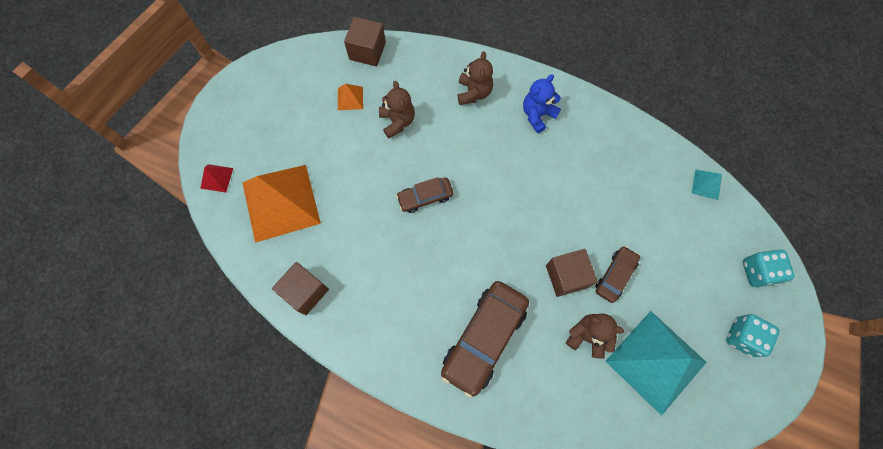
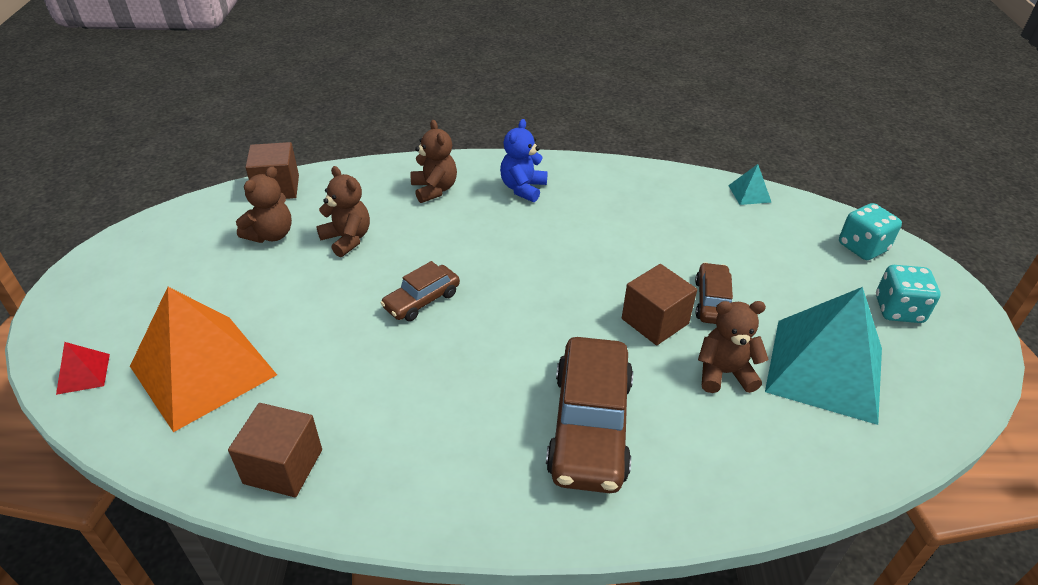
camera: 25 degrees left, 30 degrees down
orange pyramid [338,84,363,110] -> brown teddy bear [236,166,292,243]

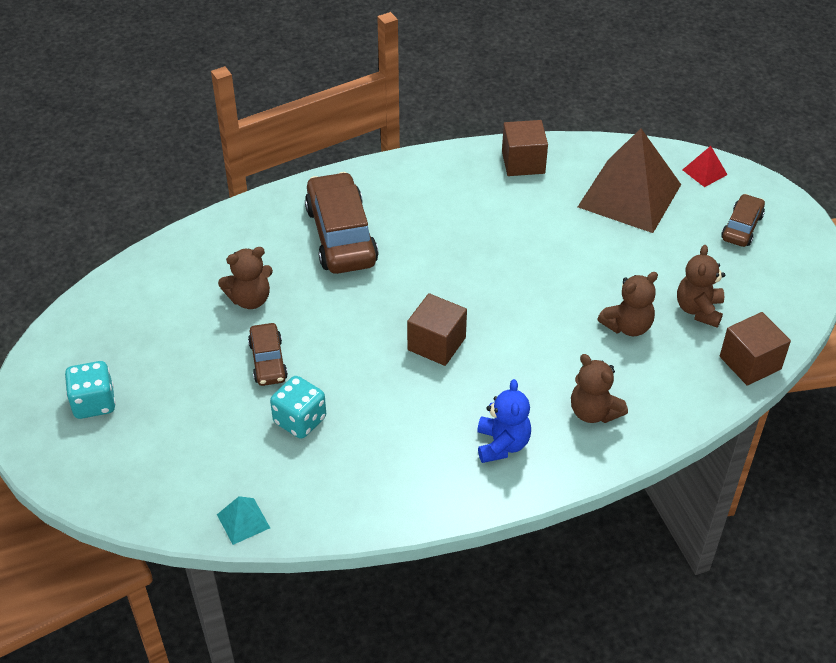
camera: 160 degrees right, 5 degrees up
orange pyramid [130,287,277,432] -> brown pyramid [578,128,681,233]
brown teddy bear [316,166,370,257] -> brown teddy bear turned 60 degrees counterclockwise [597,272,658,336]
brown car [381,261,460,321] -> brown car moved to [721,194,765,247]
brown cube [622,264,697,345] -> brown cube moved to [407,293,467,366]
turquoise pyramid [765,287,882,425] -> none
turquoise dice [839,203,902,260] -> turquoise dice moved to [270,376,326,439]

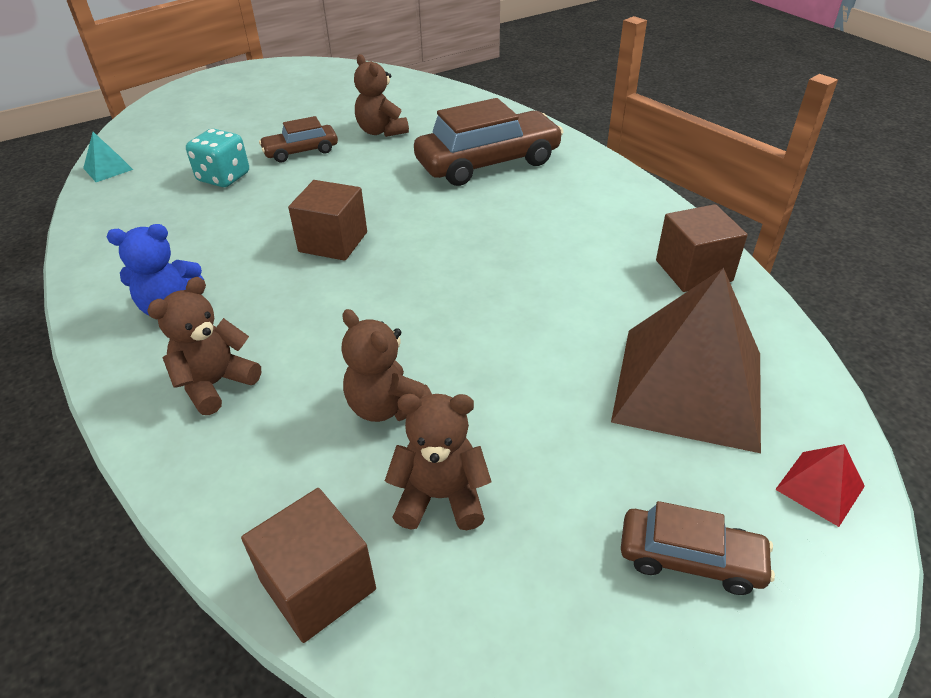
camera: 80 degrees right, 5 degrees down
turquoise dice [65,361,116,419] -> none

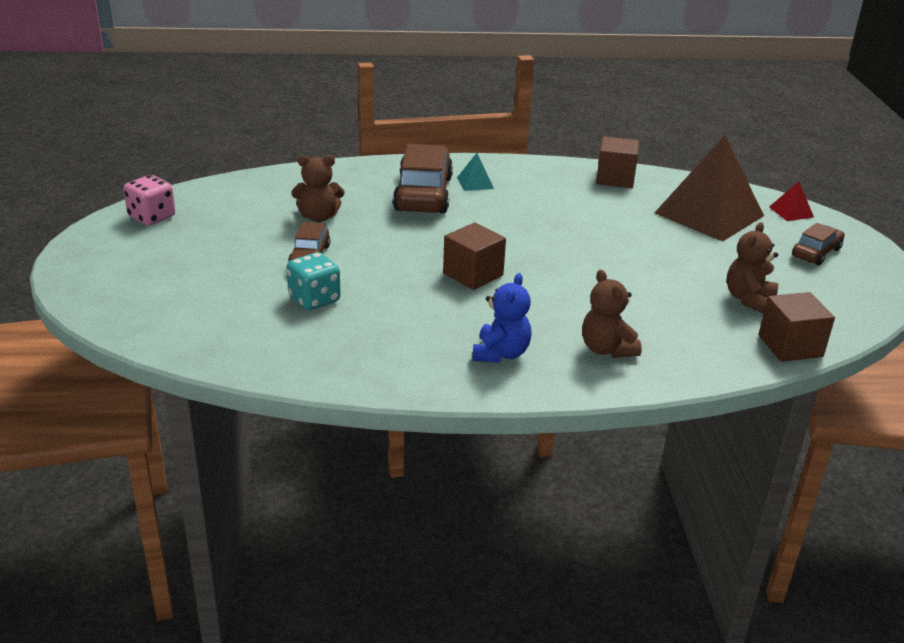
camera: 65 degrees left, 10 degrees down
turquoise pyramid [83,132,133,182] -> turquoise pyramid moved to [457,153,494,191]
brown teddy bear [342,309,432,422] -> none
none -> pink dice [123,175,175,225]

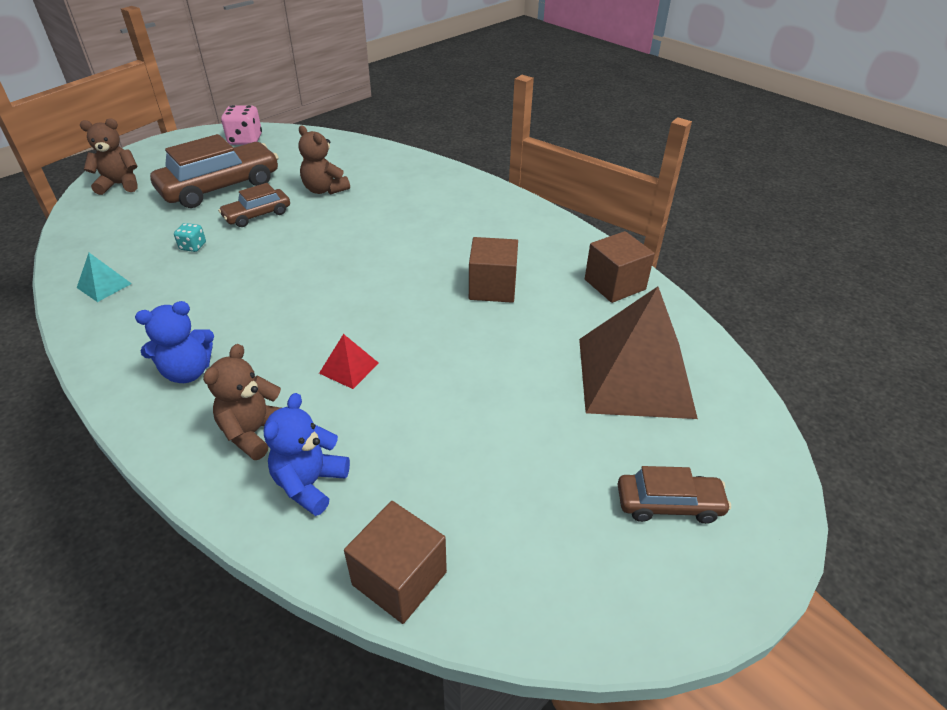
camera: 50 degrees right, 10 degrees up
turquoise dice [286,252,341,310] -> turquoise dice [174,223,206,252], size x0.56
brown car [393,144,453,213] -> brown car moved to [150,134,279,208]
brown cube [443,222,506,290] -> brown cube moved to [469,237,518,303]
turquoise pyramid [457,153,494,191] -> turquoise pyramid moved to [77,253,132,302]
brown teddy bear [726,222,778,314] -> brown teddy bear moved to [80,118,138,195]
red pyramid [769,181,814,221] -> red pyramid moved to [319,334,379,389]
none -> blue teddy bear [264,393,350,516]

